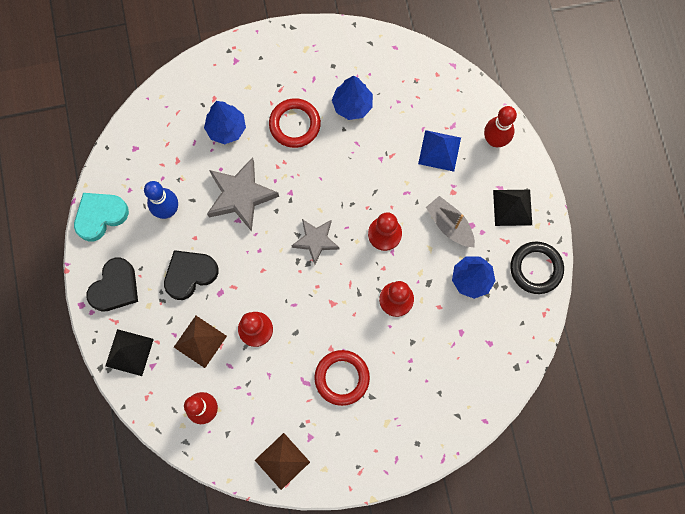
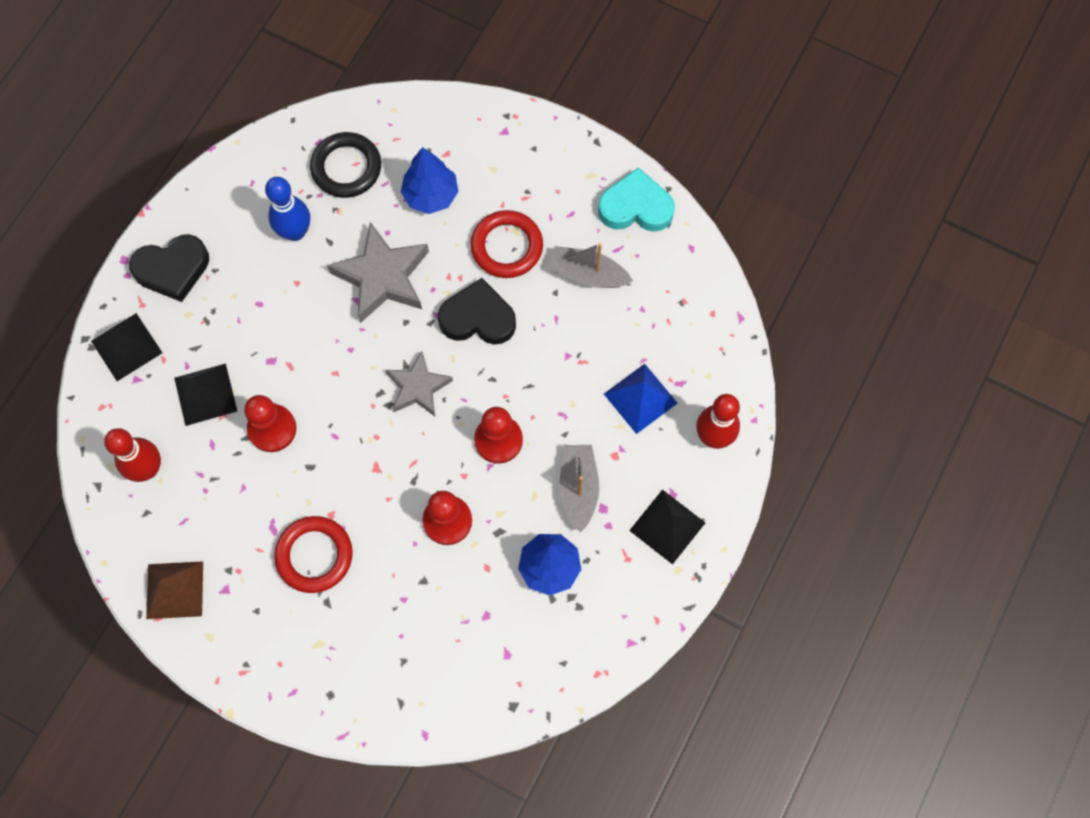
camera: 40 degrees right, 5 degrees down
turquoise heart [74,193,129,242] -> turquoise heart moved to [598,167,675,232]
black heart [164,250,219,300] -> black heart moved to [438,278,516,345]
brown pyramid [174,316,227,368] -> black pyramid [174,363,237,426]
blue tree [332,75,373,120] -> grey boat [547,243,633,288]
black ring [510,242,564,294] -> black ring moved to [310,132,381,198]

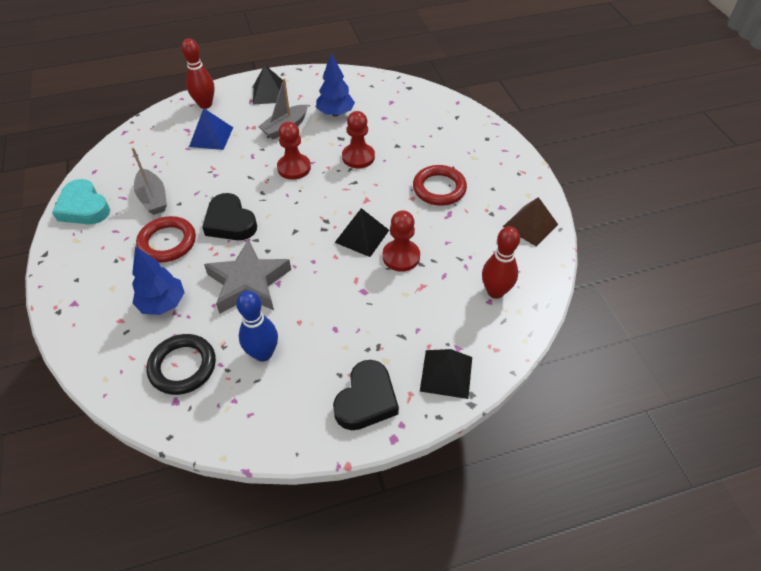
camera: 135 degrees left, 20 degrees down
black heart [129,234,209,302] -> black heart turned 90 degrees clockwise [333,360,399,430]
black pyramid [174,363,237,426] -> black pyramid moved to [335,208,389,257]
grey star [386,351,453,416] -> none

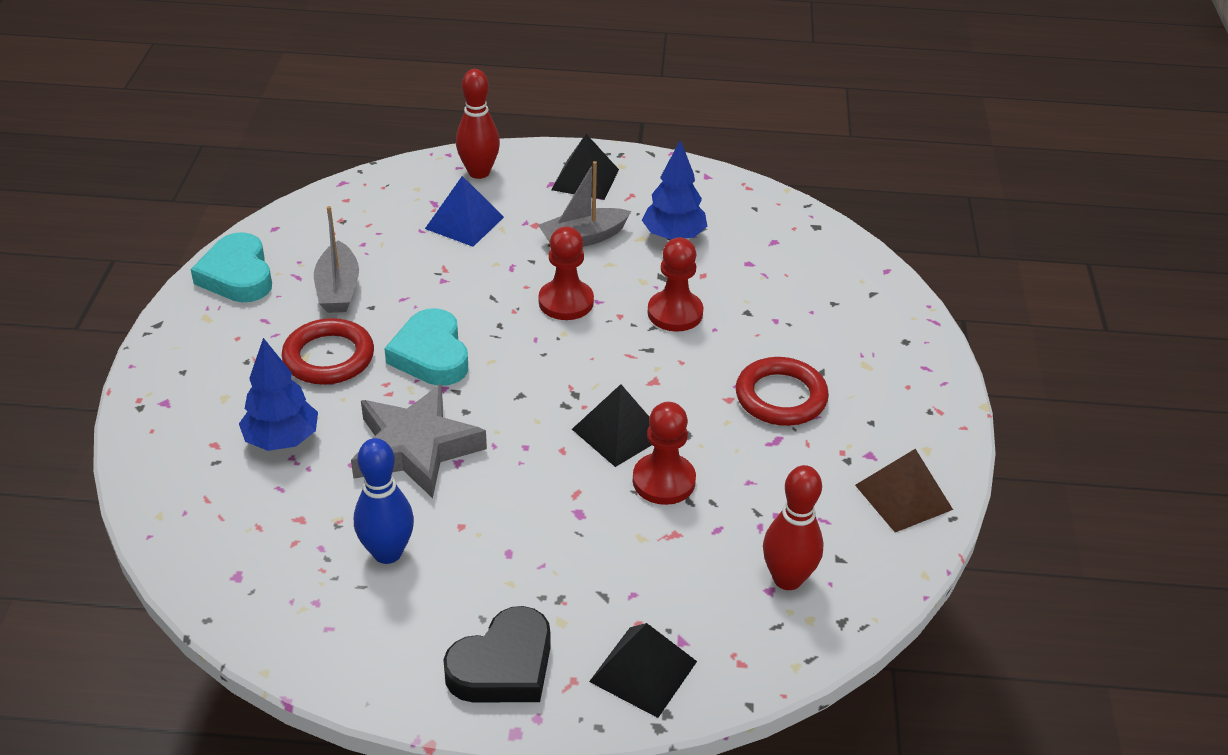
camera: 20 degrees right, 10 degrees down
black ring [147,334,216,395] -> none
black heart [202,193,257,240] -> turquoise heart [384,308,468,386]

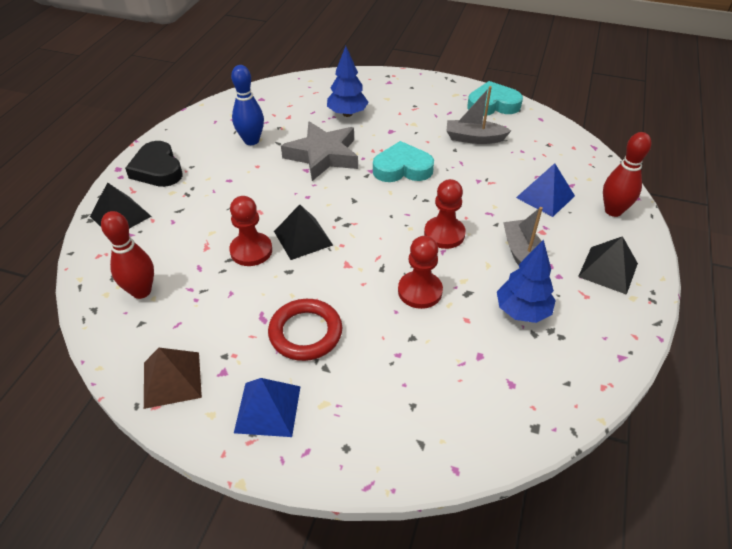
camera: 105 degrees right, 5 degrees up
red ring [282,318,374,385] -> none
none -> blue pyramid [234,378,301,437]

